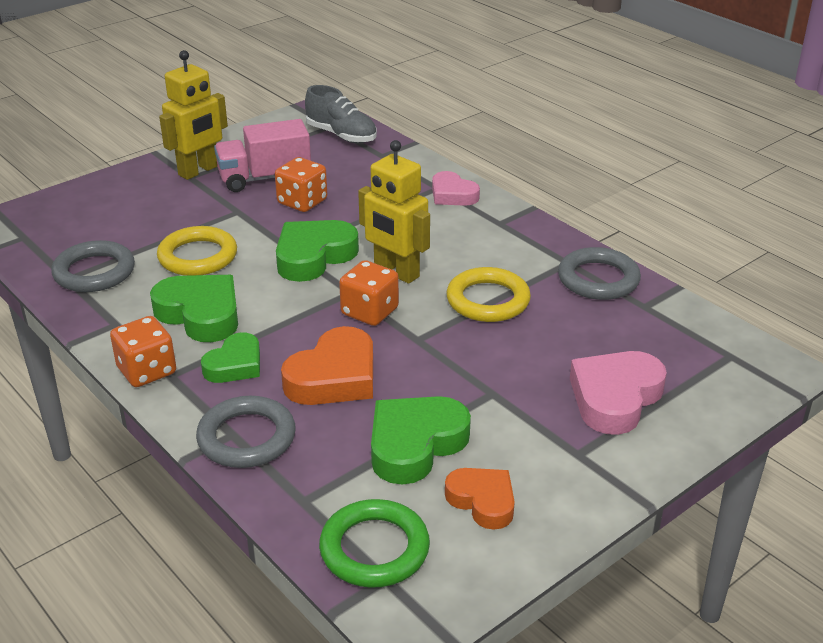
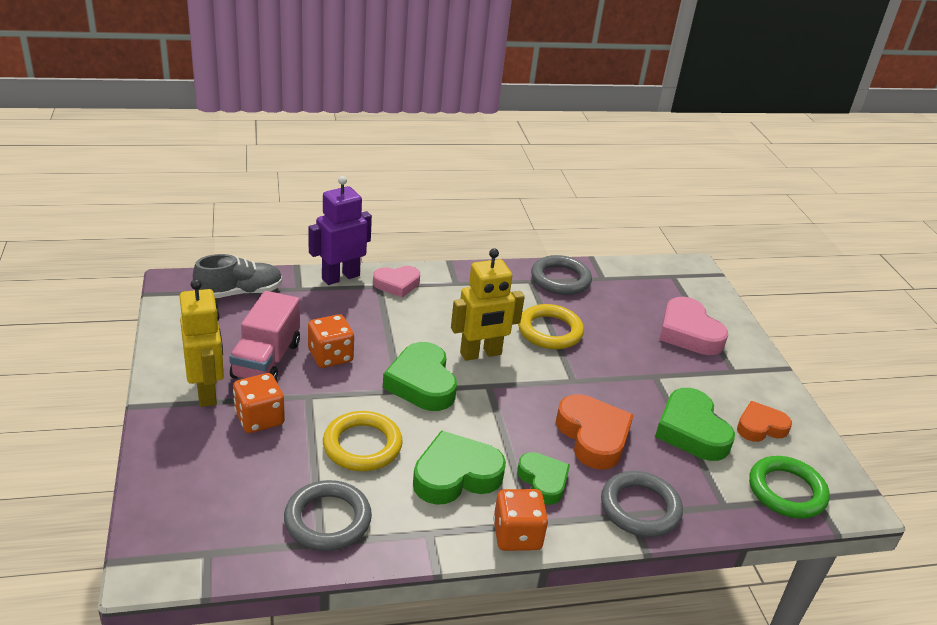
camera: 65 degrees left, 0 degrees up
orange dice [339,260,399,326] -> orange dice moved to [233,373,285,433]
none -> purple robot [308,176,372,285]

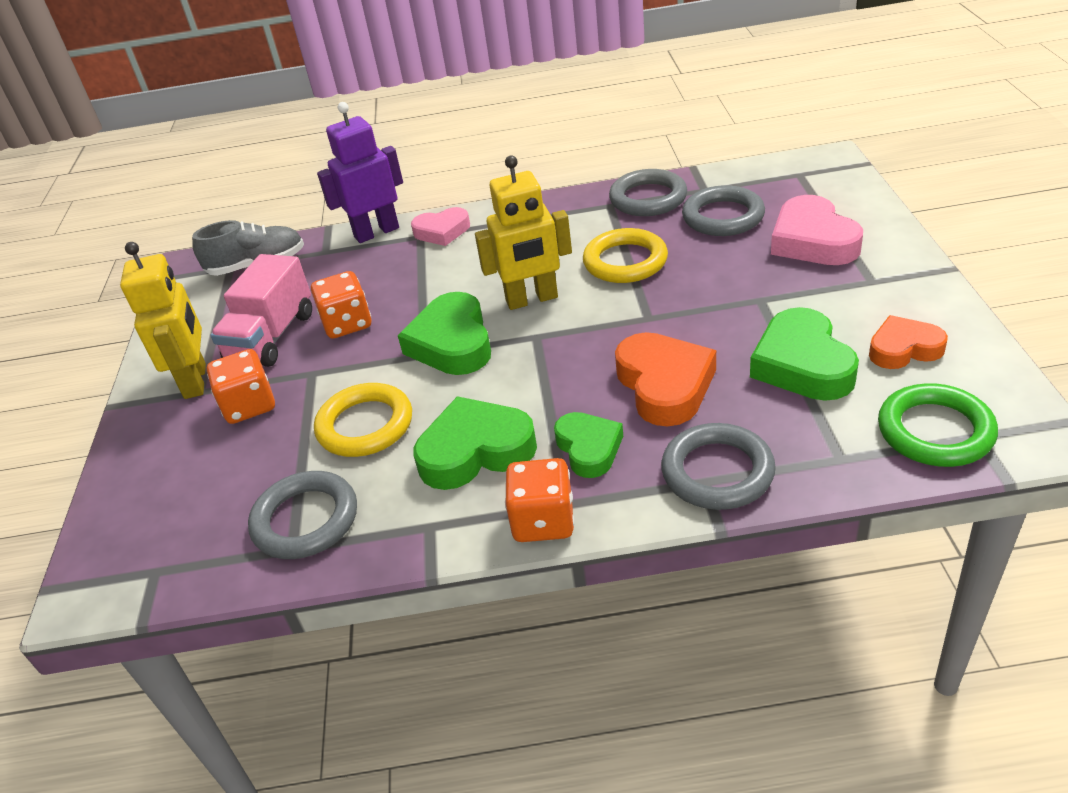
camera: 15 degrees right, 5 degrees up
none -> grey ring [682,185,765,236]

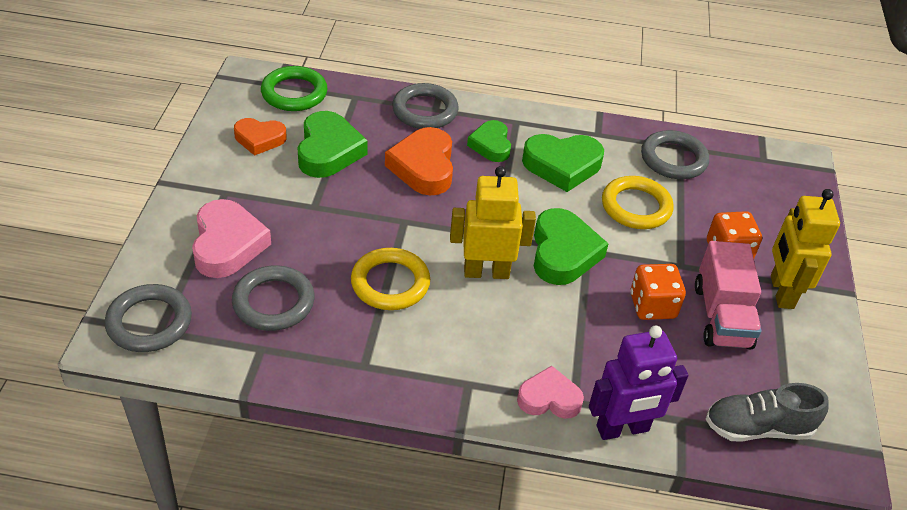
camera: 175 degrees left, 5 degrees up
pink truck [210,254,312,367] -> pink truck turned 150 degrees clockwise [695,241,761,349]
orange dice [505,458,574,542] -> none
grey ring [609,169,687,216] -> grey ring moved to [105,284,192,352]

